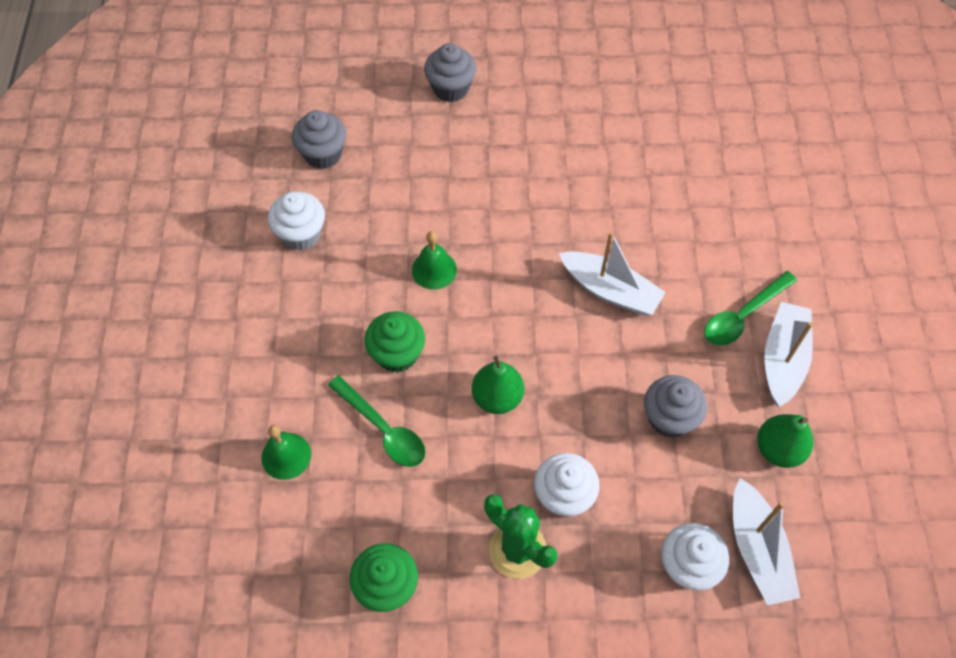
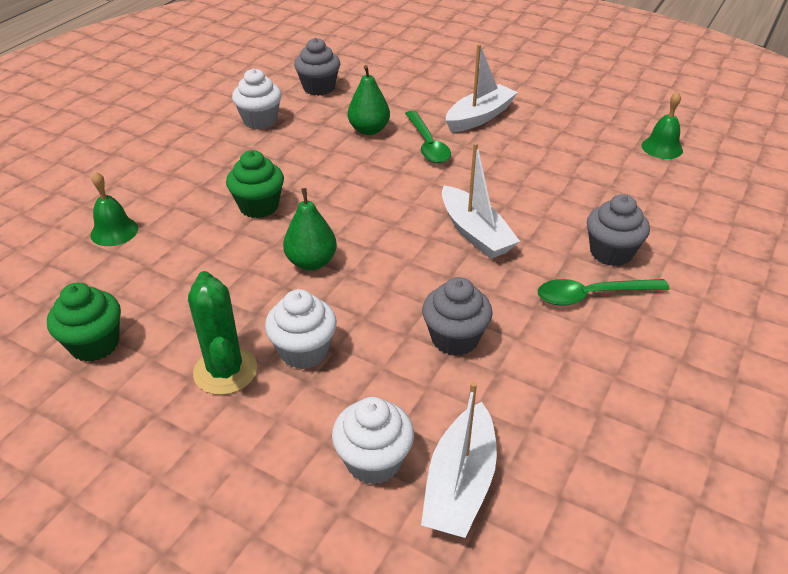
camera: 30 degrees right, 20 degrees down
green spoon [328,376,426,467] -> green spoon moved to [405,110,451,163]
green bell [412,231,457,290] -> green bell moved to [642,92,683,159]
grey cupcake [424,43,476,102] -> grey cupcake moved to [587,194,650,266]
green pear [757,414,813,468] -> green pear moved to [348,65,390,135]
white boat [764,302,813,407] -> white boat moved to [446,44,518,132]

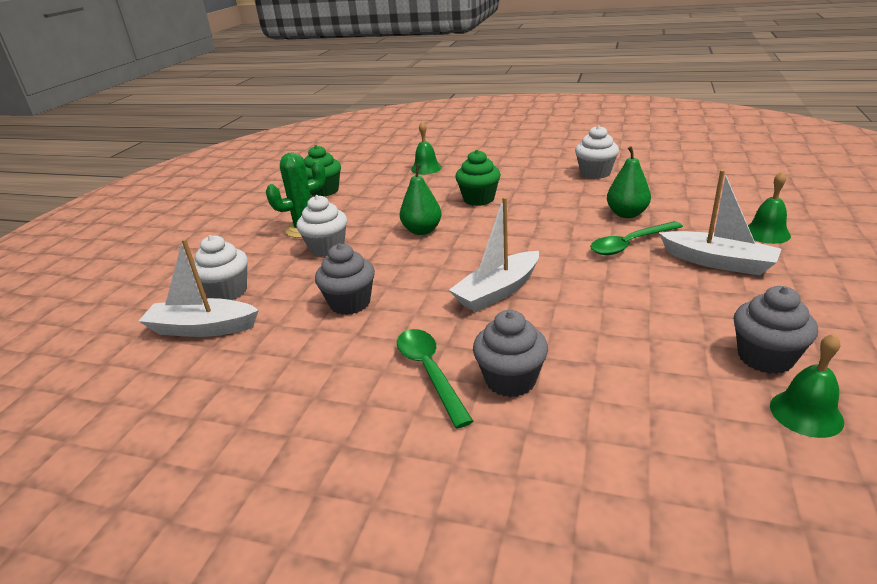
camera: 80 degrees right, 10 degrees down
grey cupcake [294,38,340,96] -> grey cupcake moved to [733,286,818,374]
none -> green bell [748,172,791,244]

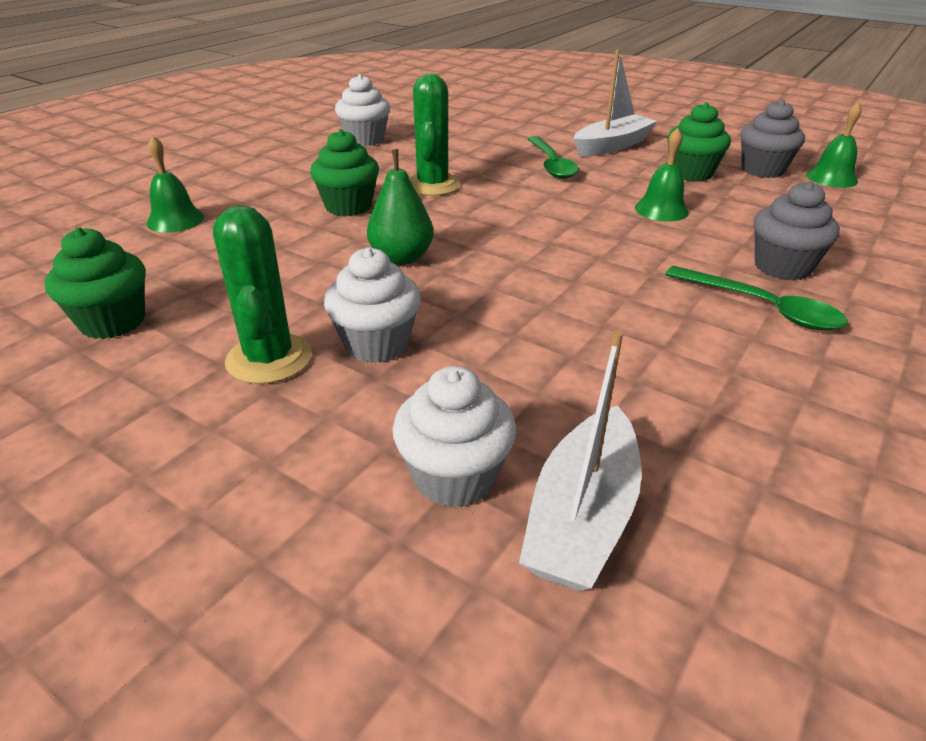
camera: 75 degrees left, 5 degrees up
grey cupcake [315,243,375,315] -> none
green spoon [397,329,473,428] -> green spoon turned 135 degrees counterclockwise [665,266,848,330]
white boat [449,197,539,312] -> none
green pear [607,146,651,218] -> none
green bell [748,172,791,244] -> green bell moved to [635,128,689,222]
none -> green cactus [409,73,460,196]
none -> green cupcake [667,102,731,182]

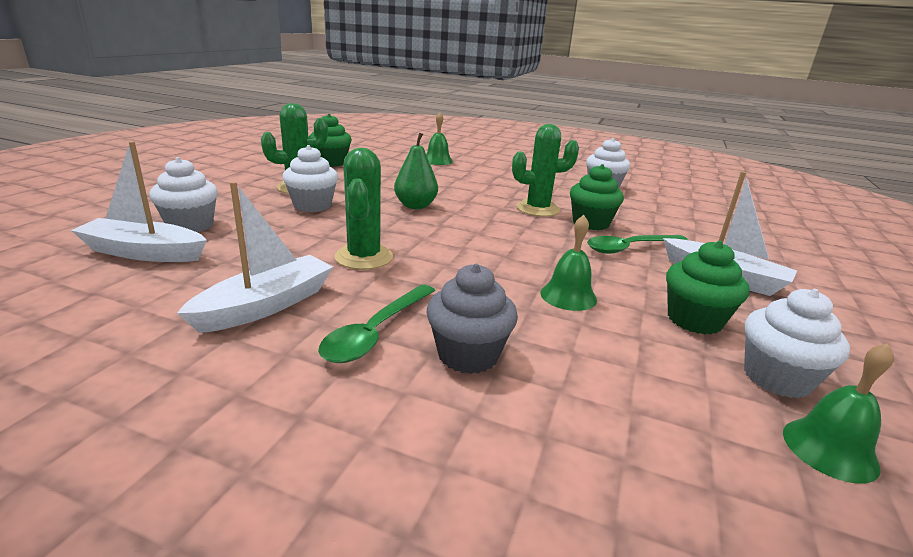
camera: 75 degrees right, 10 degrees down
green cupcake [310,129,379,217] -> green cupcake moved to [570,164,624,230]
grey cupcake [741,99,805,178] -> white cupcake [744,289,850,398]
none -> white boat [177,181,333,333]
none -> green cactus [335,148,393,270]

